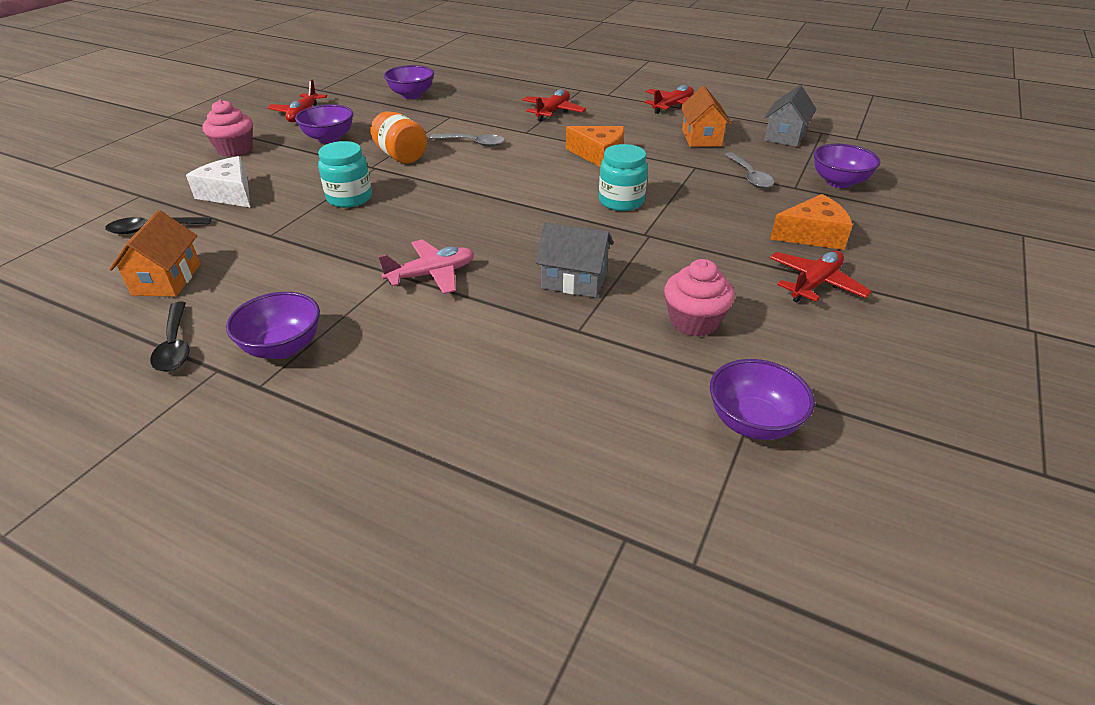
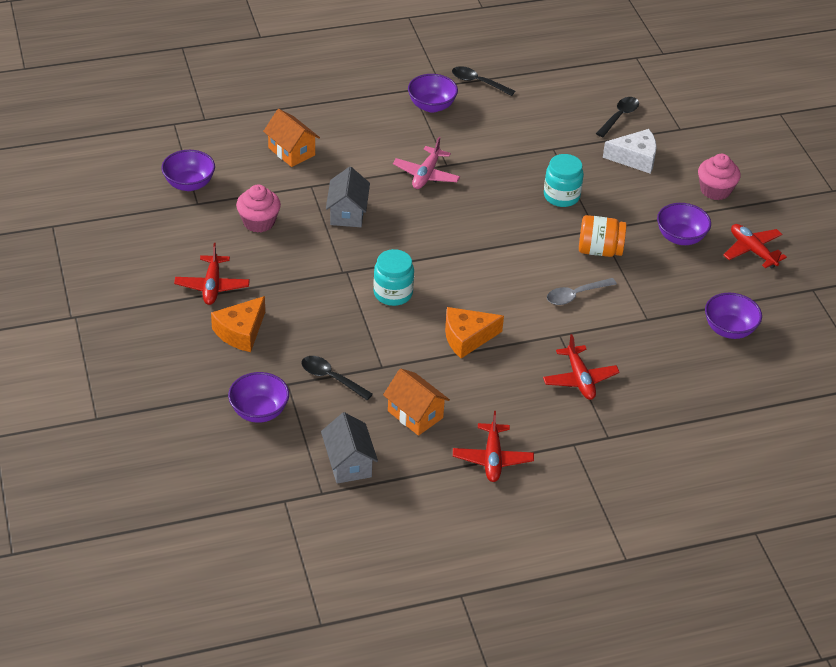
camera: 135 degrees right, 5 degrees up
orange house [109,210,200,297] -> orange house moved to [263,109,320,167]
grey house [536,222,613,298] -> grey house turned 60 degrees counterclockwise [326,167,370,227]
grey spoon [725,152,774,188] -> black spoon [301,356,373,400]

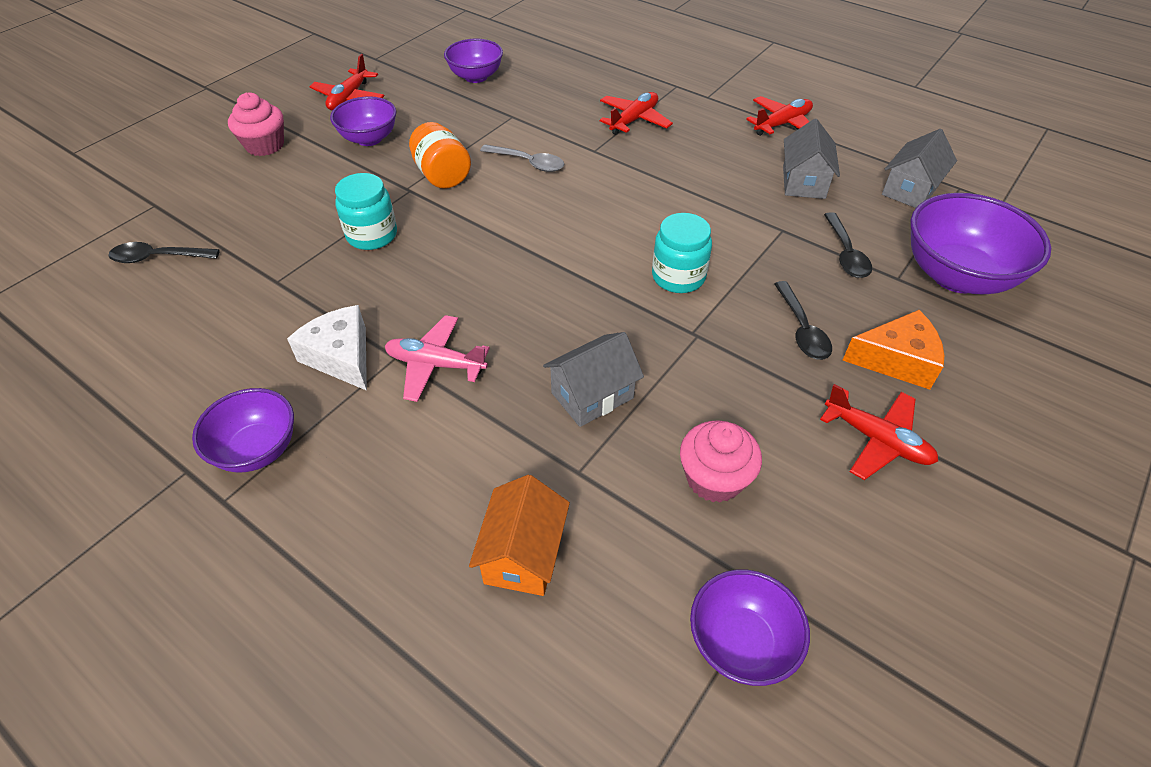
camera: 125 degrees left, 5 degrees up
red plane [174,243,250,305] -> red plane turned 75 degrees clockwise [820,384,938,480]
purple bowl [228,372,289,423] -> purple bowl [910,193,1051,294], size x1.63
orange house [383,368,450,436] -> grey house [783,119,840,199]
pink plane [393,137,460,189] -> pink plane turned 150 degrees counterclockwise [385,315,490,402]
orange cheese [445,307,504,358] -> none
black spoon [452,66,515,96] -> black spoon moved to [774,281,832,360]
white cheese [603,129,657,174] -> white cheese moved to [287,305,367,391]

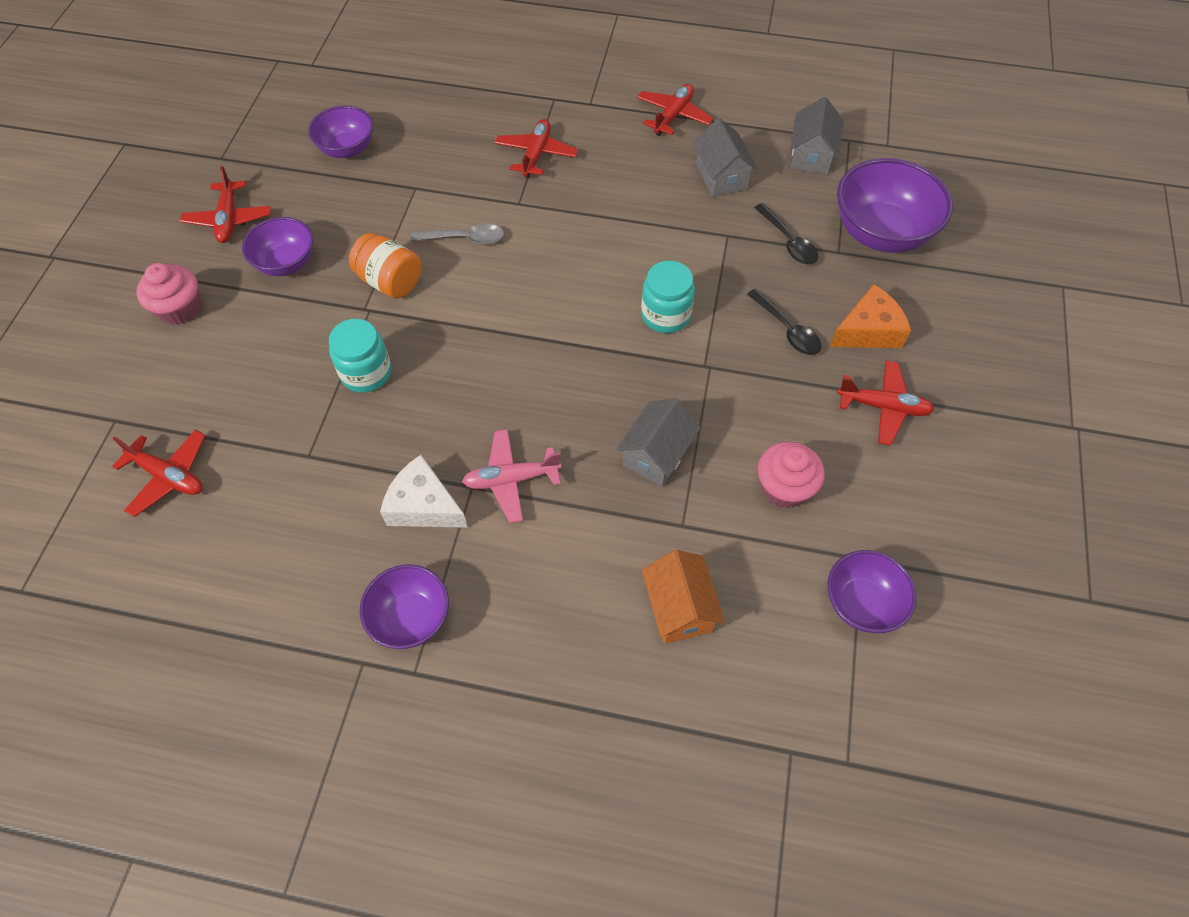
camera: 25 degrees left, 10 degrees up
black spoon [108,242,220,263] -> red plane [112,430,206,517]

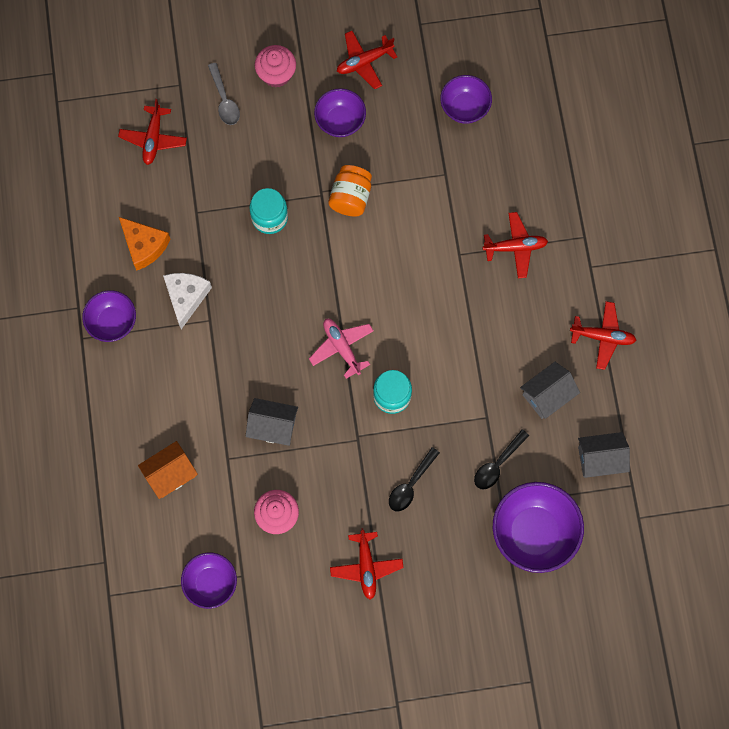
camera: 70 degrees right, 15 degrees up
grey spoon [410,224,504,245] -> grey spoon moved to [208,63,240,125]
pink plane [462,429,562,523] -> pink plane moved to [309,319,374,379]
orange cheese [830,284,911,348] -> orange cheese moved to [119,217,171,270]

